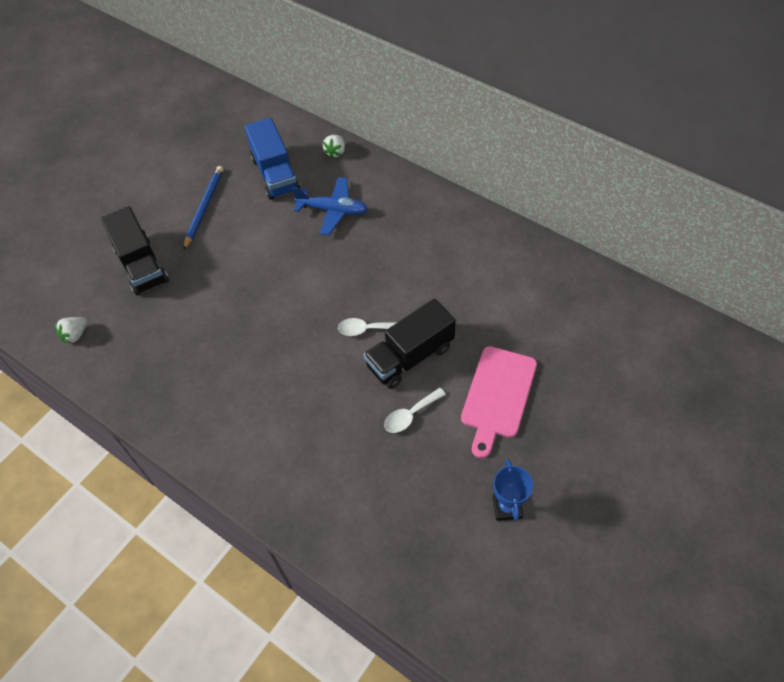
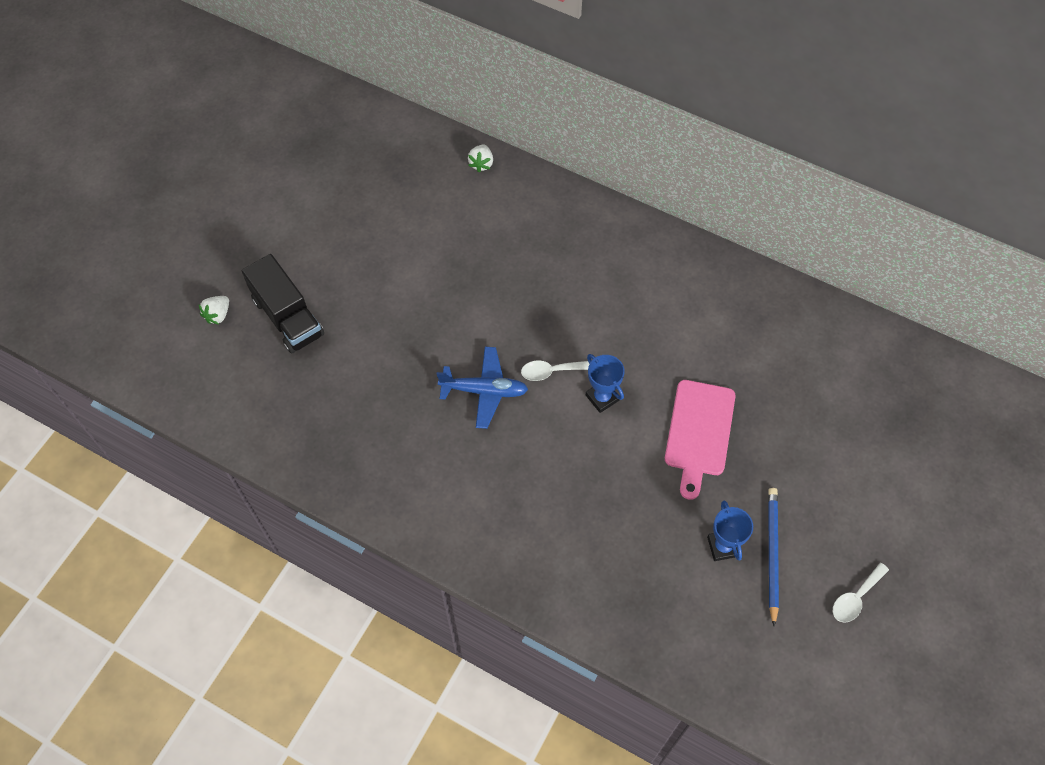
camera: 10 degrees left, 5 degrees up
white strawberry [55,317,87,344] -> white strawberry moved to [199,296,229,324]
blue pencil [183,166,223,250] -> blue pencil moved to [768,488,779,626]
blue truck [245,118,300,200] -> none
blue plane [292,177,368,235] -> blue plane moved to [437,347,528,429]
black truck [363,299,456,389] -> blue trophy [586,354,625,413]
white spoon [384,388,446,433] -> white spoon moved to [833,563,889,623]

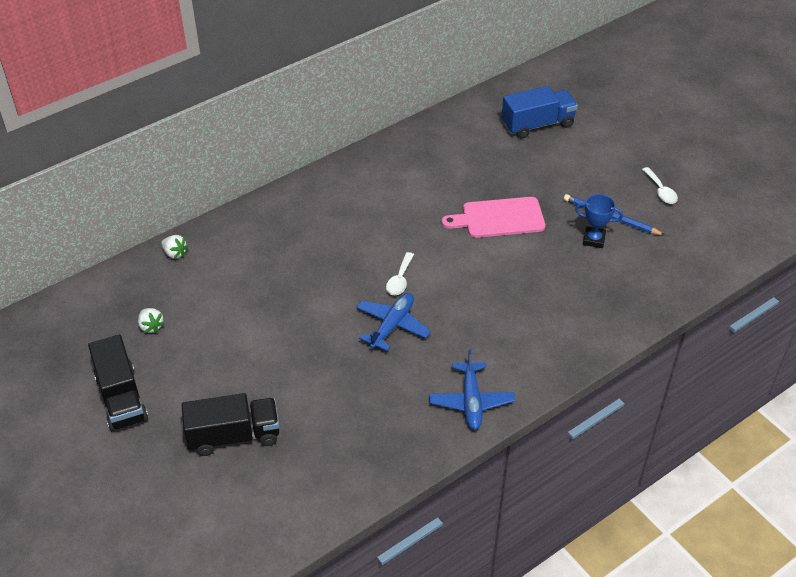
camera: 65 degrees left, 15 degrees down
white strawberry [199,296,229,324] -> white strawberry moved to [138,308,165,333]
blue trophy [586,354,625,413] -> none
pink cutting board [665,380,736,500] -> pink cutting board turned 135 degrees clockwise [442,197,545,238]
none -> black truck [88,334,148,431]
none -> blue plane [429,349,515,430]
none -> blue truck [502,86,578,139]

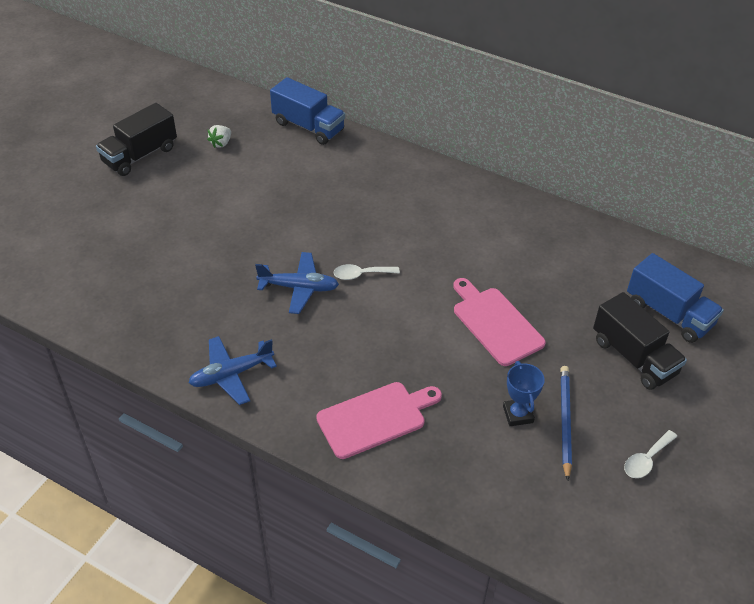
camera: 65 degrees right, 0 degrees up
white strawberry [161,235,188,259] -> blue truck [270,77,345,145]
black truck [182,393,279,456] -> black truck moved to [593,292,687,390]
none -> pink cutting board [316,382,442,459]

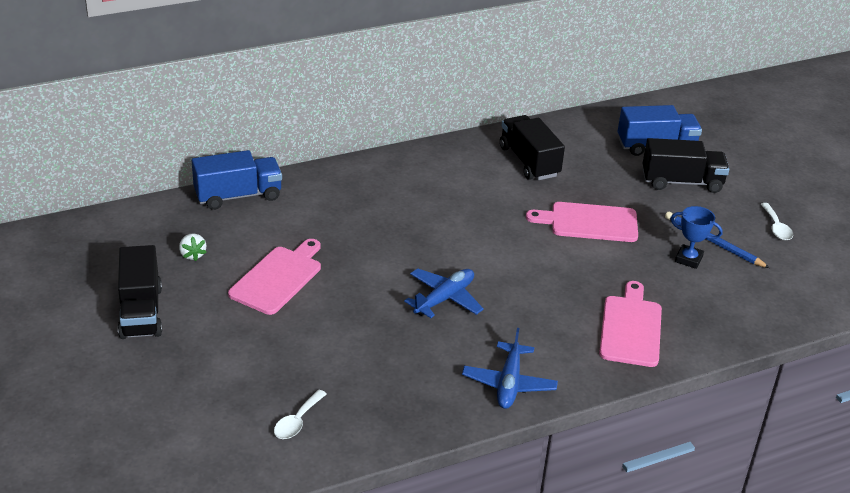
camera: 55 degrees left, 10 degrees down
white spoon [334,264,400,280] -> white spoon moved to [274,390,327,439]
none -> pink cutting board [228,239,321,315]
none -> black truck [500,115,565,180]

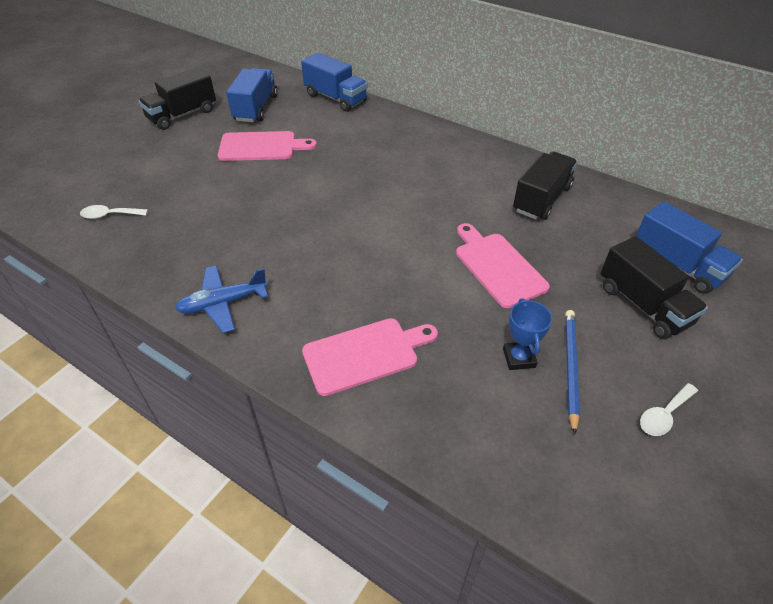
camera: 60 degrees right, 10 degrees up
white strawberry [179,234,207,261] -> blue truck [226,68,278,122]
blue plane [404,268,484,318] -> none

